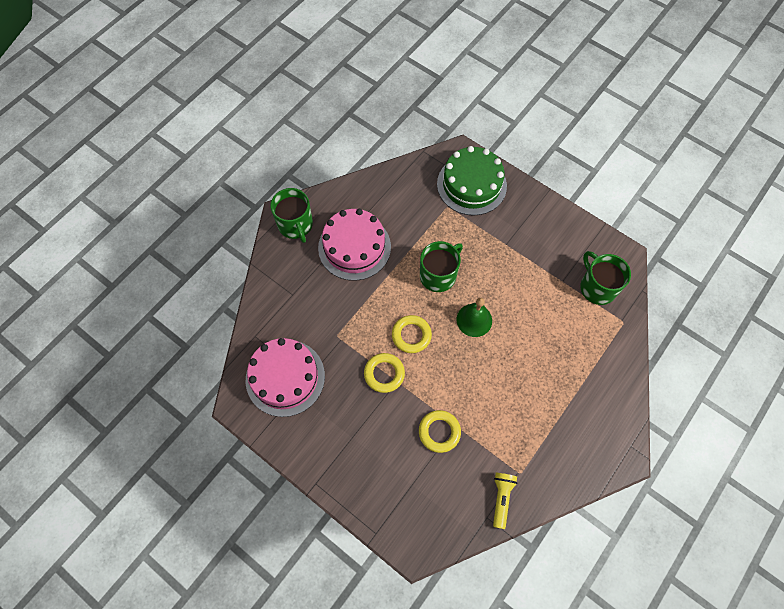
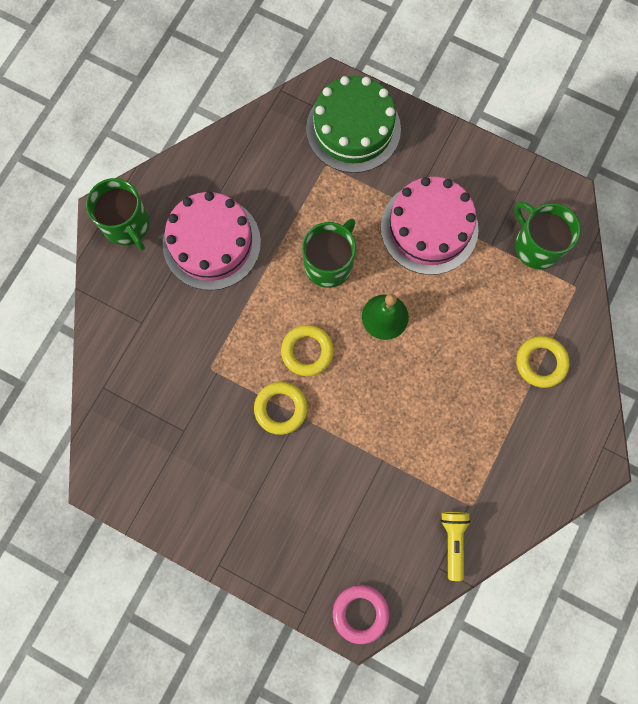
camera: 10 degrees left, 10 degrees up
pink cake [246,338,325,417] -> pink cake moved to [381,177,479,275]
yellow ring [419,410,461,453] -> yellow ring moved to [516,336,569,388]
none -> pink ring [333,585,389,644]

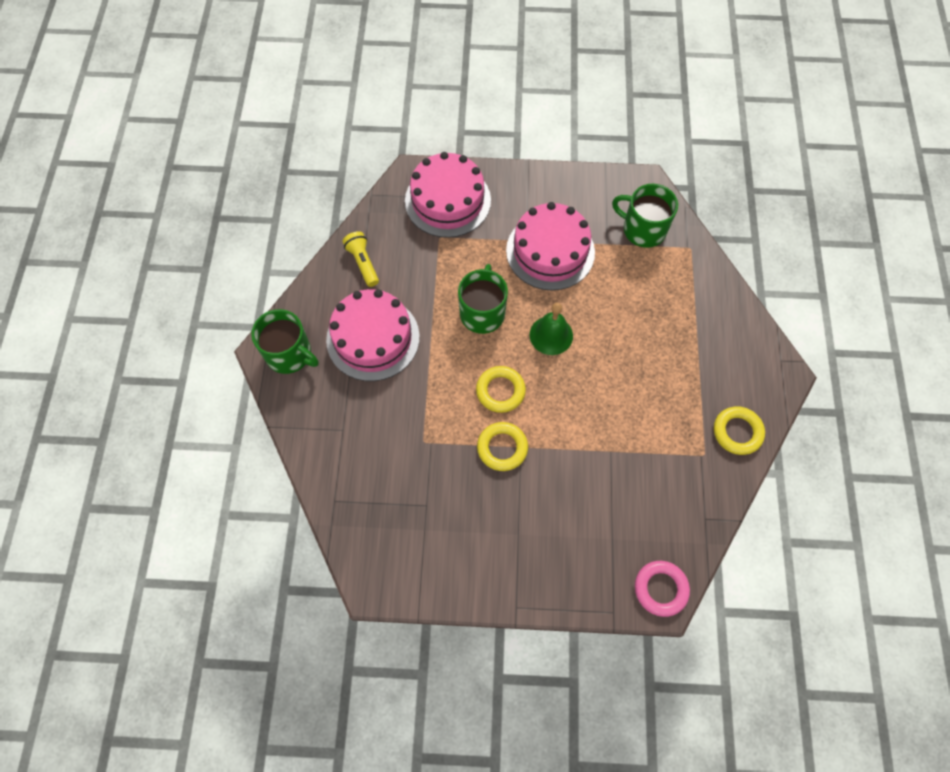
camera: 25 degrees left, 10 degrees down
green cake [306,76,401,173] -> pink cake [405,152,491,238]
yellow flashlight [440,512,471,581] -> yellow flashlight moved to [343,231,379,287]
yellow ring [516,336,569,388] -> yellow ring moved to [714,406,765,455]

